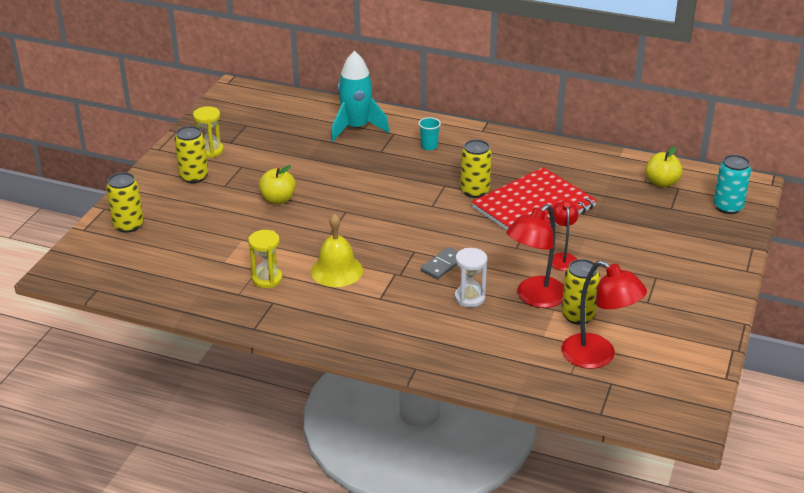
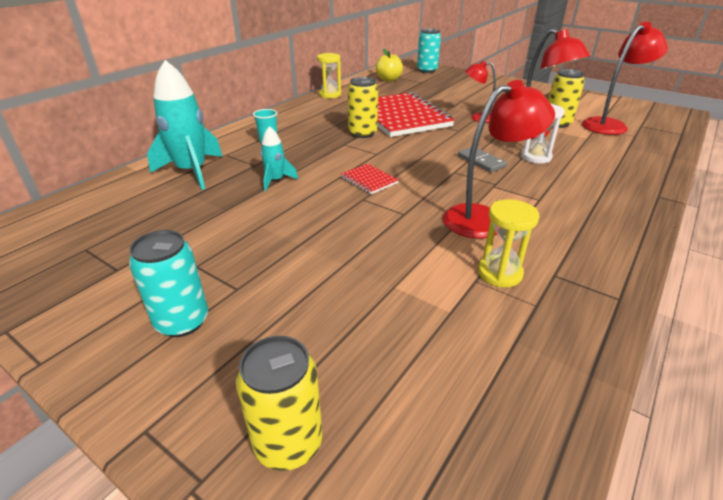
camera: 75 degrees left, 0 degrees up
yellow can [175,126,208,183] -> turquoise can [129,230,208,337]
yellow hourglass [193,106,224,158] -> yellow hourglass moved to [317,53,341,98]
yellow apple [259,165,296,204] -> none
yellow bell [311,213,363,287] -> red lamp [443,80,555,238]
none -> turquoise rocket [261,126,298,191]
none -> red notebook [340,164,398,194]

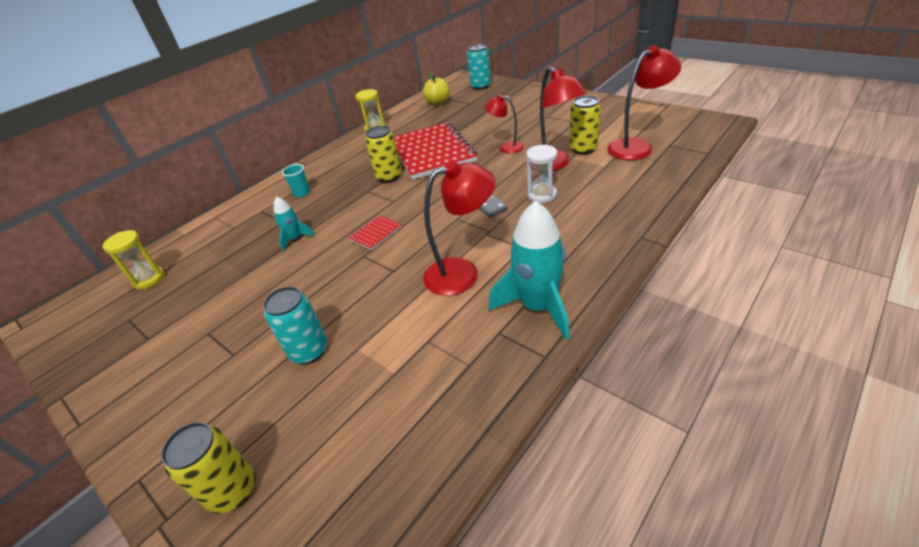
camera: 10 degrees right, 5 degrees up
turquoise can [129,230,208,337] -> turquoise can moved to [263,287,327,364]
turquoise rocket [147,60,223,190] -> turquoise rocket moved to [489,201,570,340]
red notebook [340,164,398,194] -> red notebook turned 75 degrees clockwise [348,215,402,250]
yellow hourglass [478,199,540,287] -> yellow hourglass moved to [103,230,165,290]

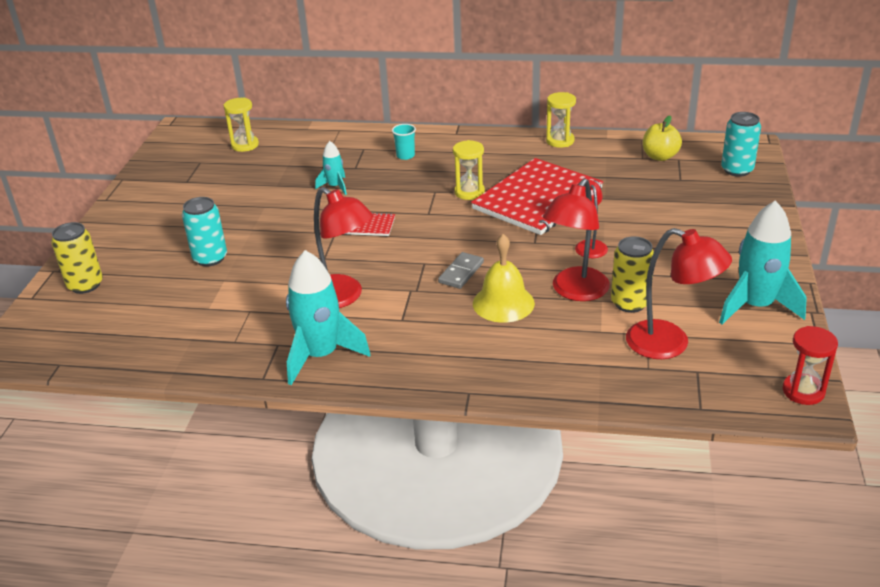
camera: 55 degrees right, 5 degrees down
yellow can [365,126,402,183] -> yellow hourglass [453,140,485,200]
white hourglass [526,145,557,203] -> yellow bell [473,234,535,323]
none -> turquoise rocket [719,200,807,324]
none -> red hourglass [783,326,838,405]

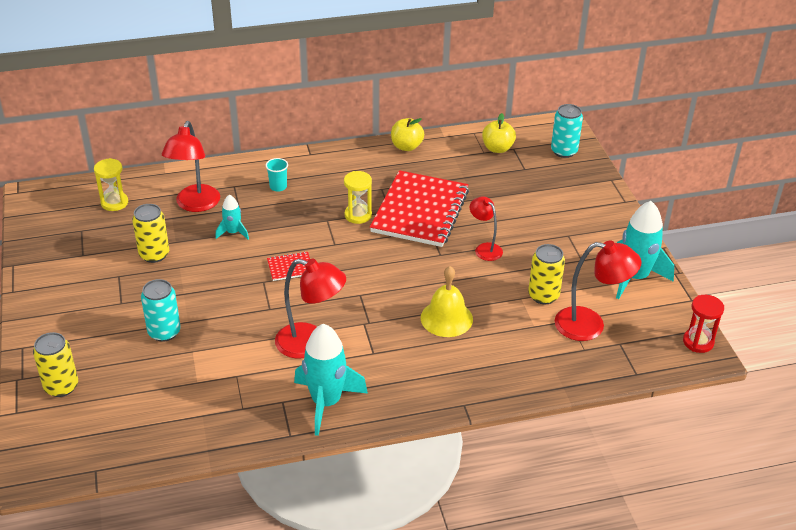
camera: 25 degrees left, 5 degrees up
grey domino [438,252,484,289] -> none
red lamp [543,178,610,301] -> red lamp moved to [162,121,220,212]
yellow hourglass [546,92,576,148] -> yellow apple [391,118,424,151]
none -> yellow can [132,204,169,263]

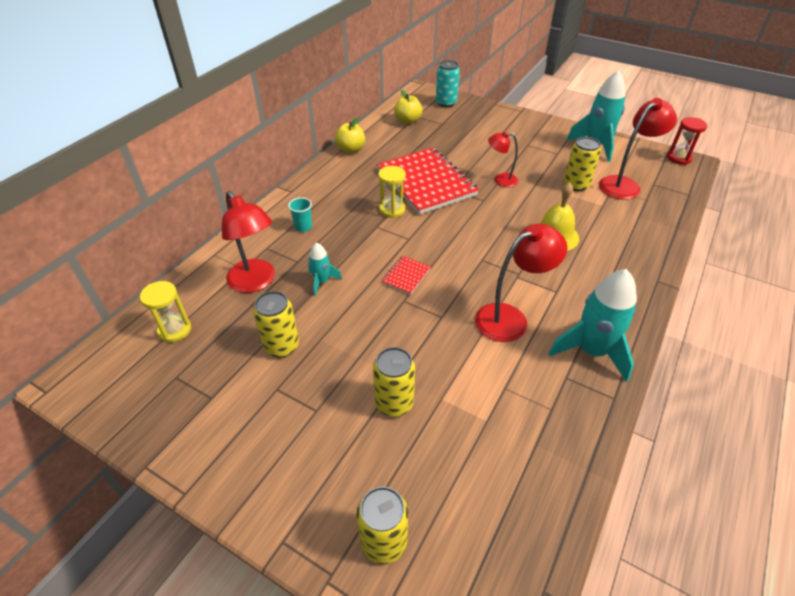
camera: 45 degrees left, 5 degrees up
turquoise can [141,279,181,342] -> yellow can [373,347,415,417]

